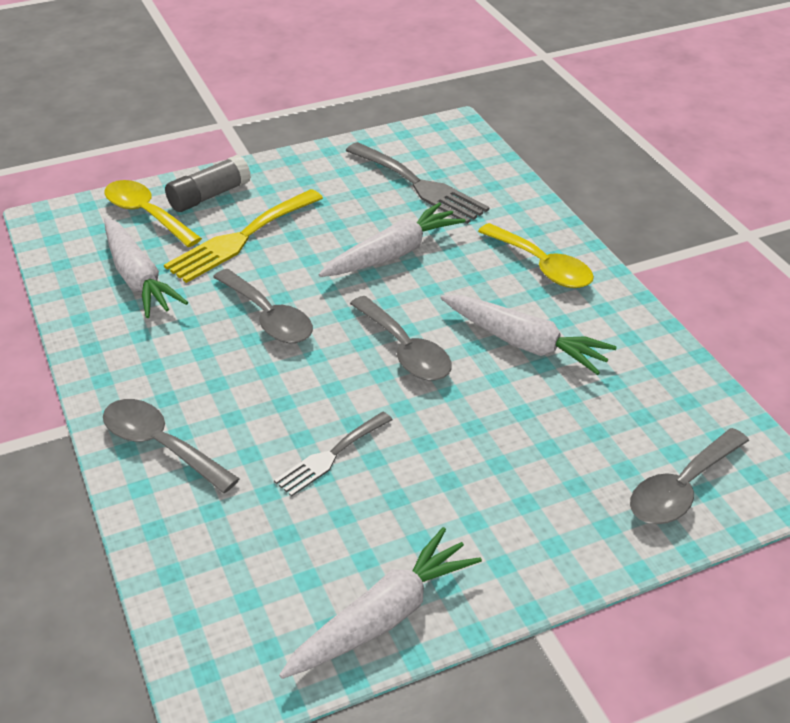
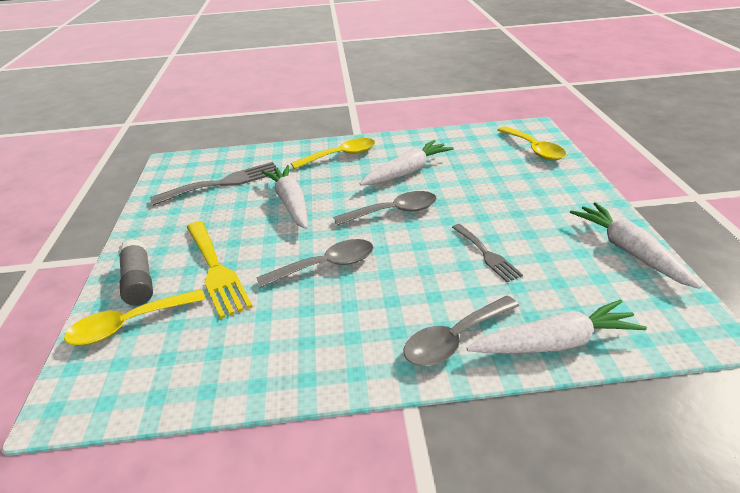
camera: 70 degrees left, 5 degrees down
white carrot [104,218,188,318] -> white carrot moved to [467,299,647,353]
grey spoon [630,428,749,524] -> yellow spoon [498,126,566,160]

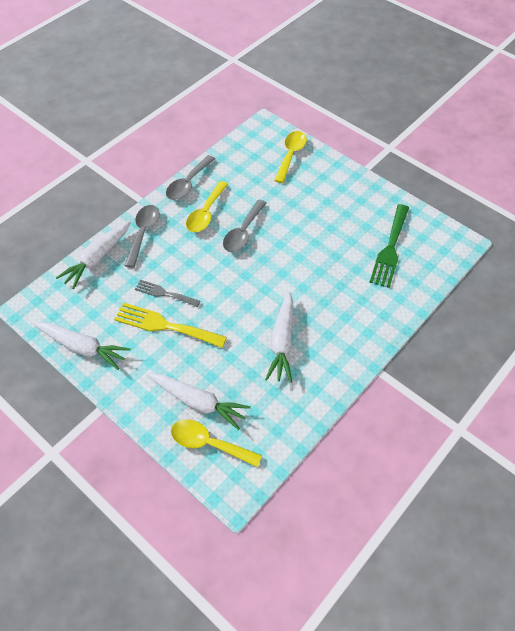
camera: 135 degrees right, 20 degrees up
grey glue stick [119,239,153,306] -> none
grey fork [150,162,280,206] -> green fork [369,204,409,288]
yellow fork [187,221,253,319] -> yellow fork moved to [114,303,227,348]
white carrot [262,165,308,229] -> white carrot moved to [147,373,251,430]
yellow spoon [291,138,375,169] -> yellow spoon moved to [186,181,228,232]
grey spoon [333,191,437,225] -> grey spoon moved to [166,155,215,200]

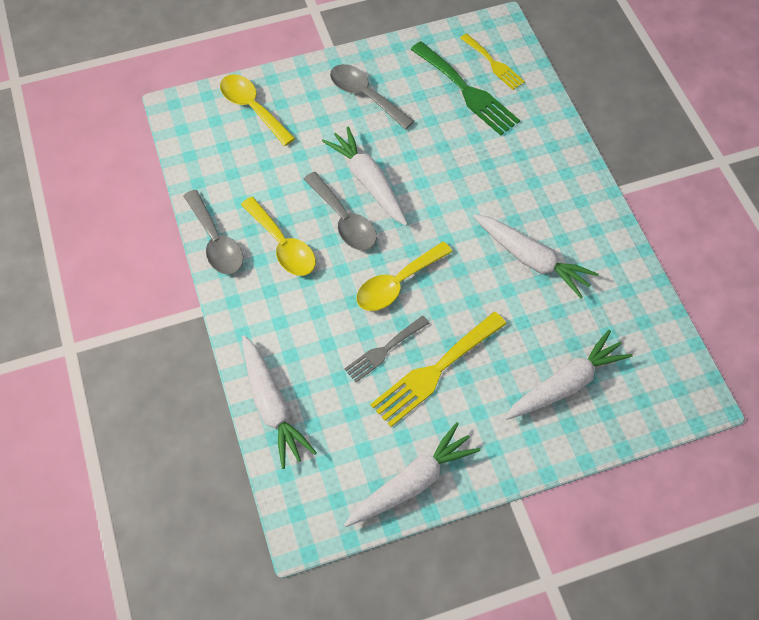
camera: 60 degrees left, 5 degrees up
grey spoon [124,205,160,268] -> grey spoon moved to [330,64,414,130]
yellow spoon [171,420,262,467] -> yellow spoon moved to [356,242,453,311]
none -> white carrot [322,127,408,226]
none -> yellow fork [460,33,525,90]

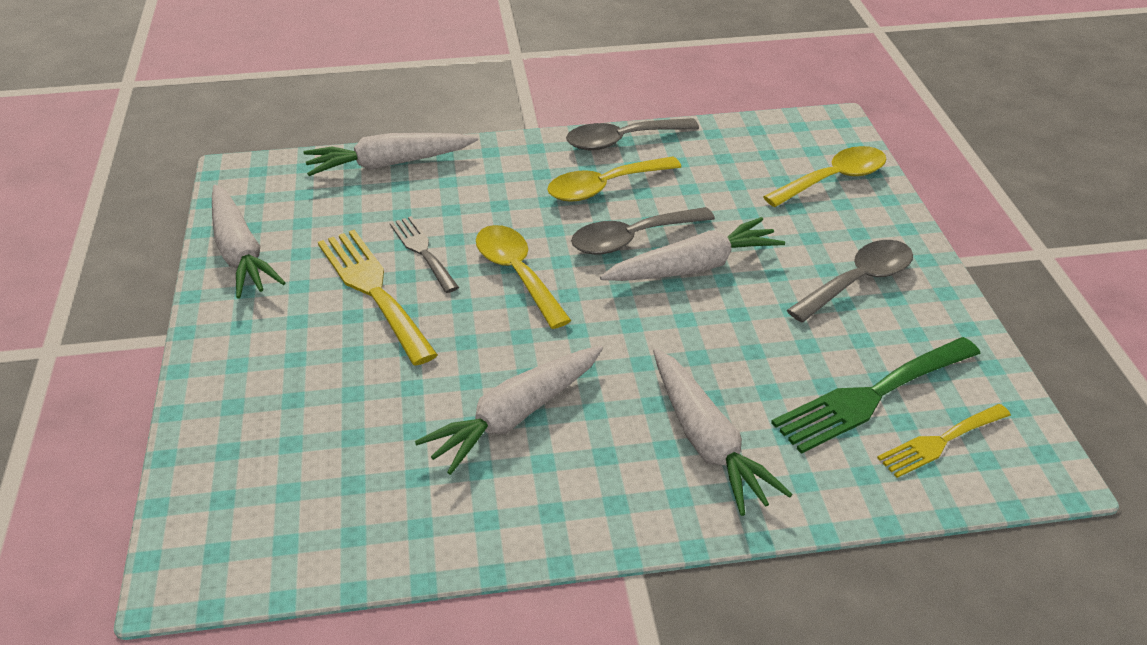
camera: 100 degrees right, 20 degrees down
white carrot [504,330,633,420] -> white carrot moved to [653,348,793,516]

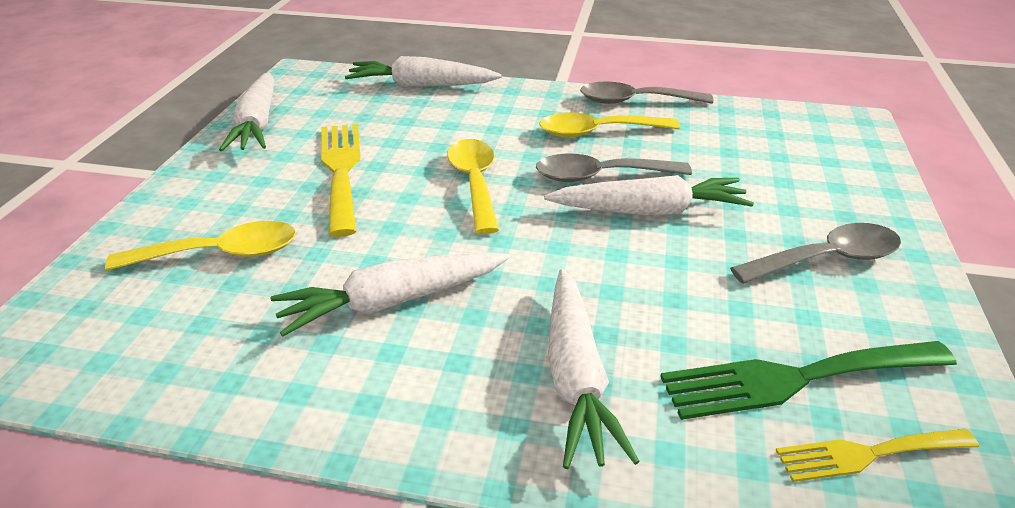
camera: 20 degrees right, 5 degrees down
grey fork [390,216,459,293] -> none
yellow spoon [763,146,887,207] -> yellow spoon moved to [105,221,296,271]

